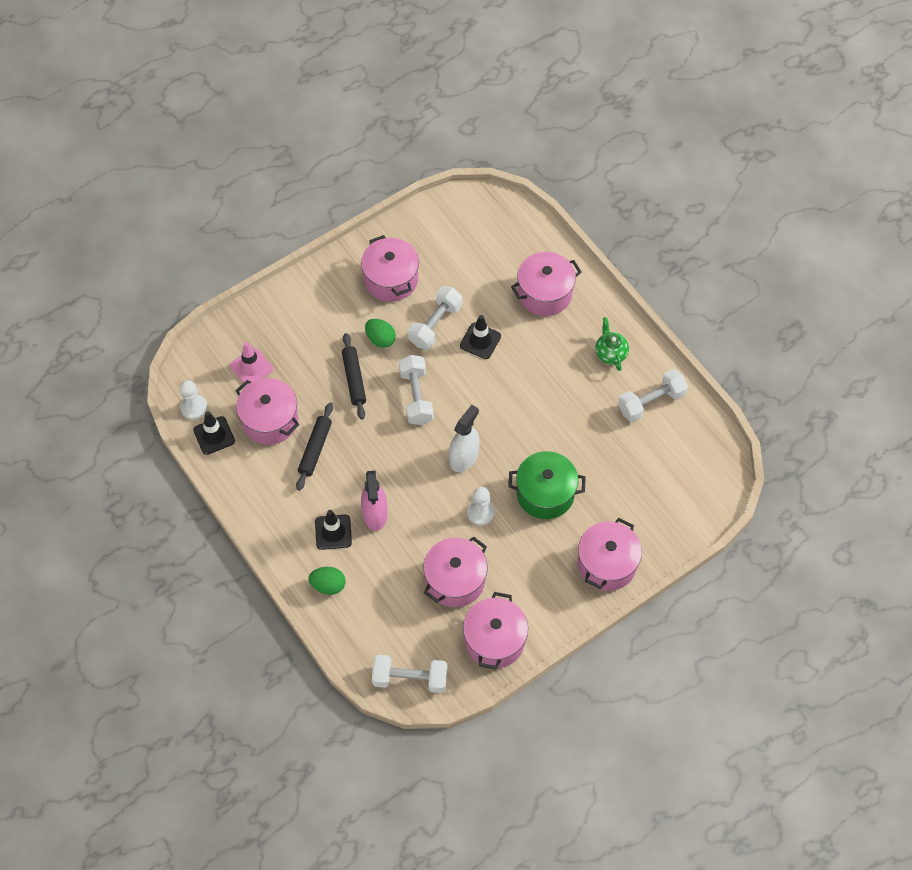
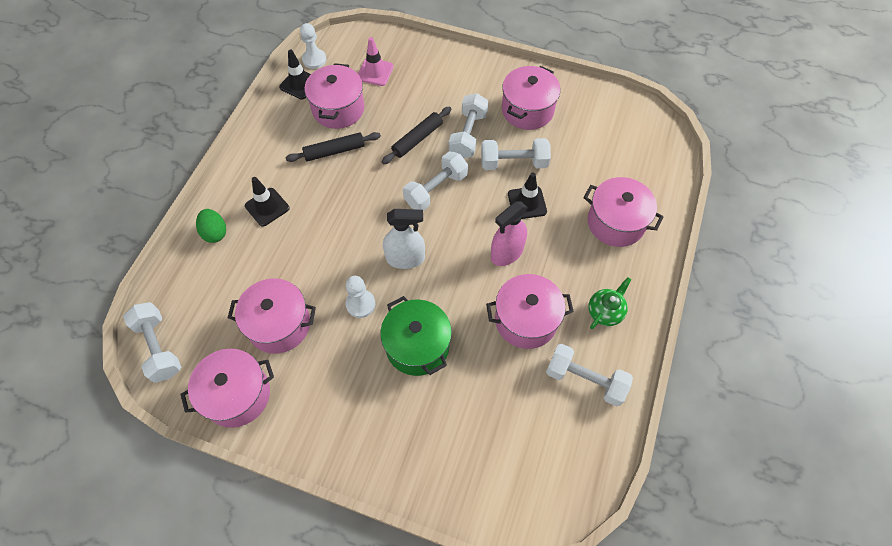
camera: 55 degrees right, 0 degrees up
pink spray bottle [361,470,388,531] -> pink spray bottle moved to [491,202,528,266]
green egg [365,319,396,348] -> white dumbbell [449,93,488,158]
pink pot [578,518,642,591] -> pink pot moved to [486,274,574,349]

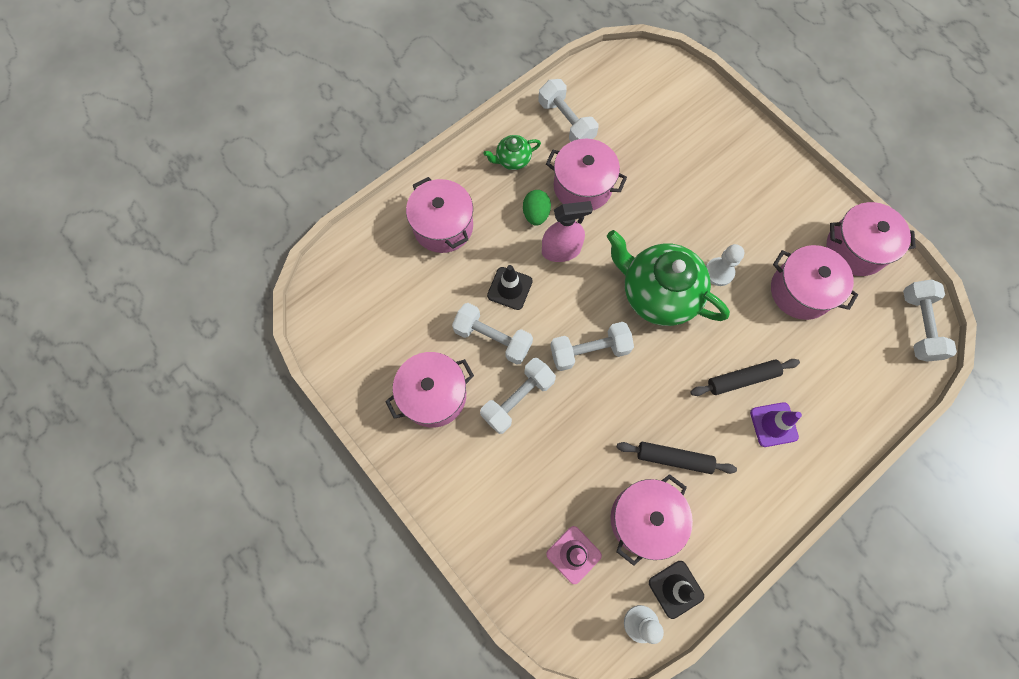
camera: 150 degrees left, 10 degrees up
green egg [196,209,226,243] -> green egg moved to [523,190,551,226]
black traffic cone [245,177,289,227] -> purple traffic cone [750,402,802,447]
green pot [381,296,452,376] -> none
black rolling pin [382,106,452,164] -> black rolling pin moved to [691,359,800,396]
white spray bottle [383,209,425,269] -> green teapot [607,230,730,326]

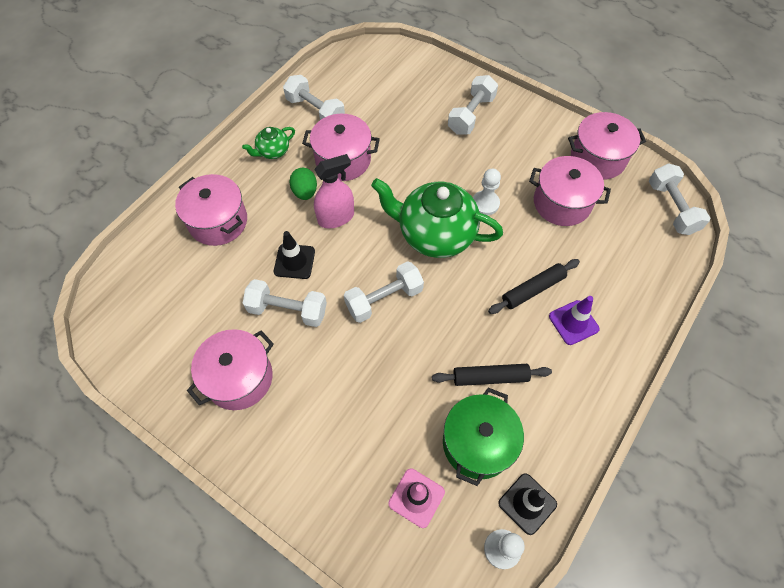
camera: 15 degrees left, 10 degrees down
white dumbbell [480,358,556,434] -> white dumbbell moved to [448,75,498,135]
pink pot [610,474,693,566] -> green pot [443,388,524,486]

